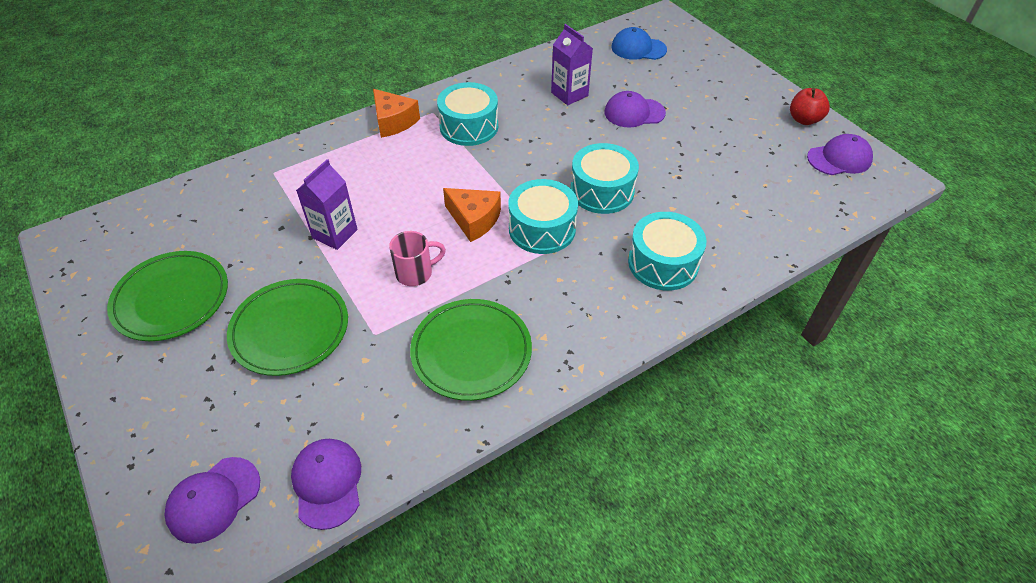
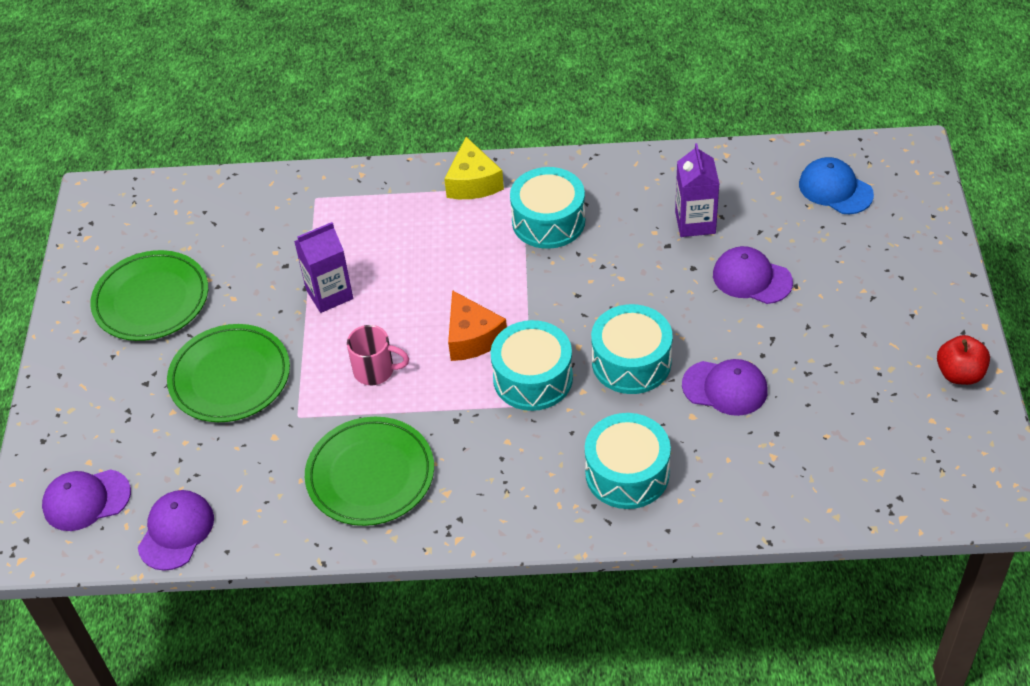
camera: 35 degrees right, 0 degrees up
orange cheese [373,89,420,138] -> yellow cheese [444,137,504,199]
purple cap [807,134,873,175] -> purple cap moved to [682,359,768,416]

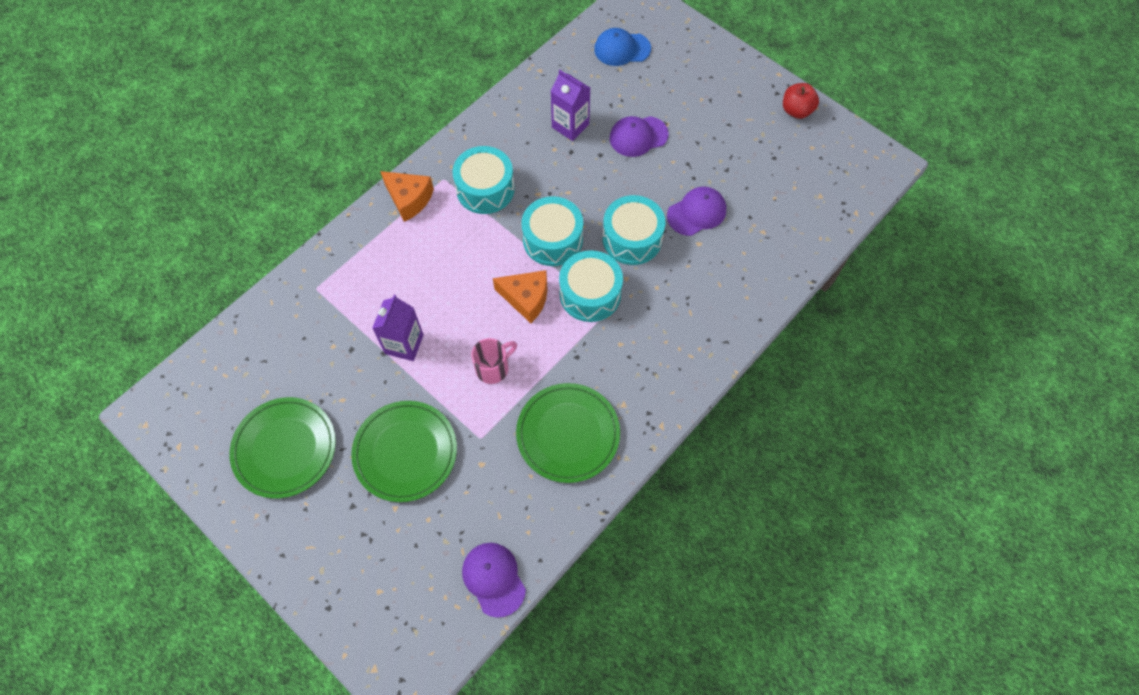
camera: 50 degrees left, 15 degrees up
purple cap [42,469,131,531] -> none
yellow cheese [444,137,504,199] -> orange cheese [380,171,434,222]
turquoise drum [585,413,671,509] -> turquoise drum moved to [521,196,583,266]

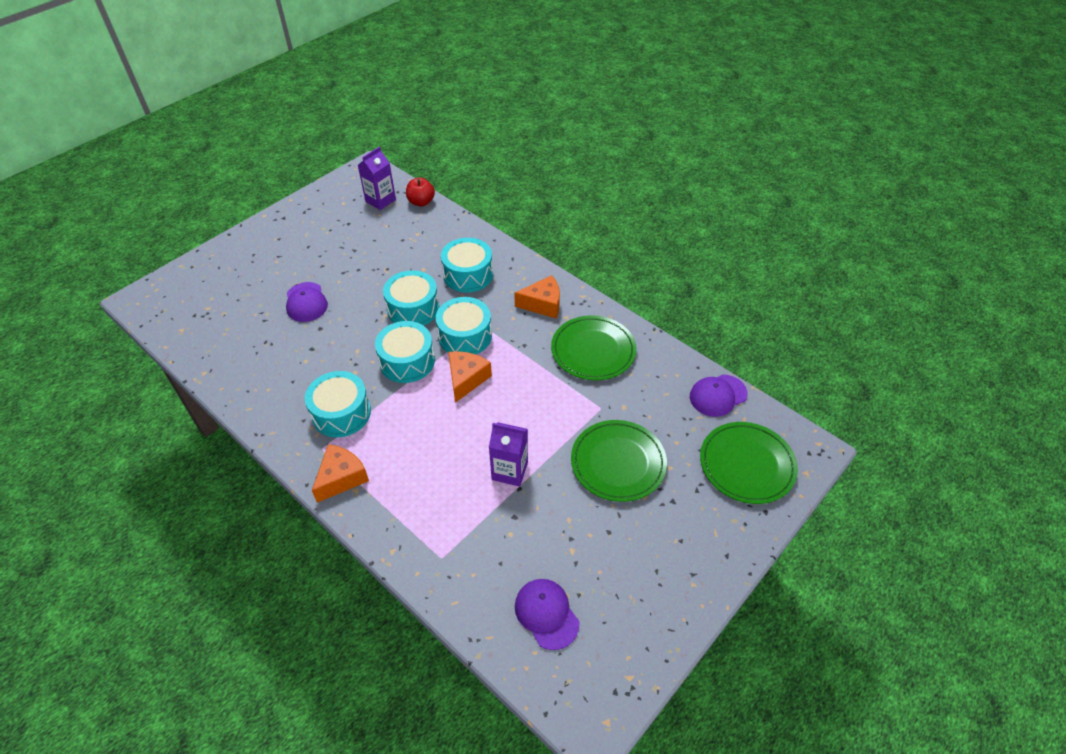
camera: 90 degrees left, 15 degrees down
green plate [230,397,336,498] -> green plate moved to [700,422,798,504]
pink mug [471,338,517,384] -> none
purple carton [551,70,590,141] -> purple carton moved to [358,147,396,210]
blue cap [594,28,651,66] -> none
purple cap [667,187,726,236] -> purple cap moved to [515,579,579,650]
red apple [783,83,819,119] -> red apple moved to [406,178,435,206]
none -> turquoise drum [441,238,493,292]
none -> orange cheese [514,275,560,319]

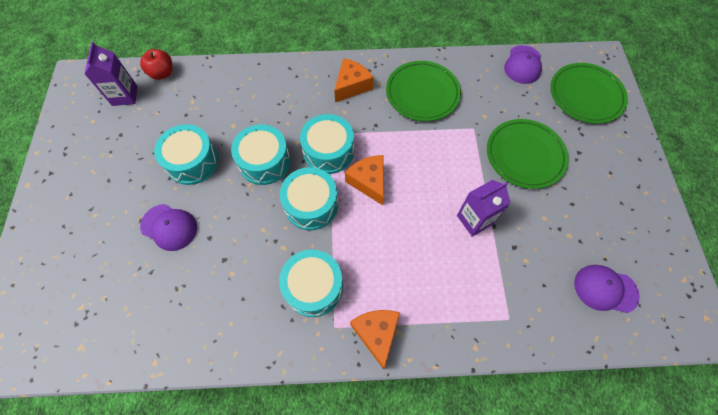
camera: 45 degrees left, 15 degrees up
turquoise drum [441,238,493,292] -> turquoise drum moved to [154,124,219,185]

